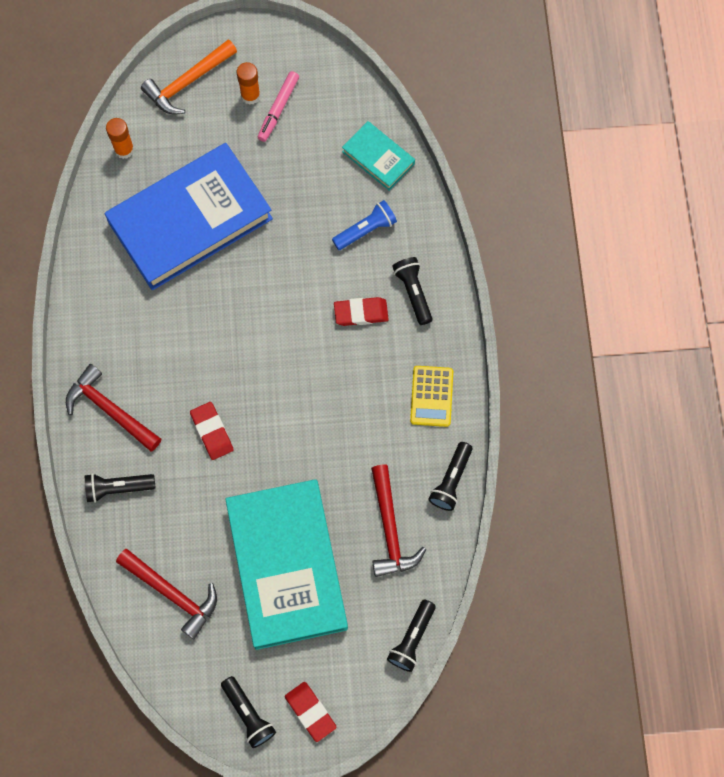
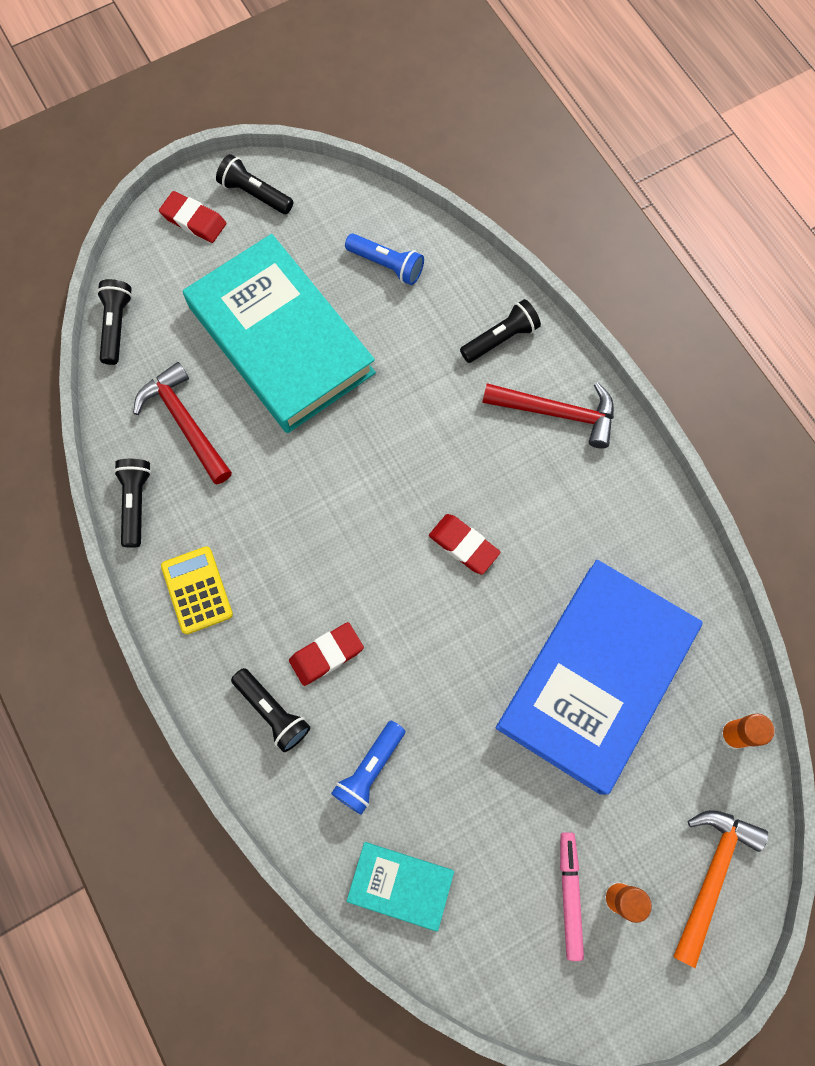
camera: 155 degrees right, 0 degrees up
red hammer [116,549,217,639] -> blue flashlight [345,233,424,285]
red eraser [190,402,233,460] -> red eraser moved to [429,514,500,574]

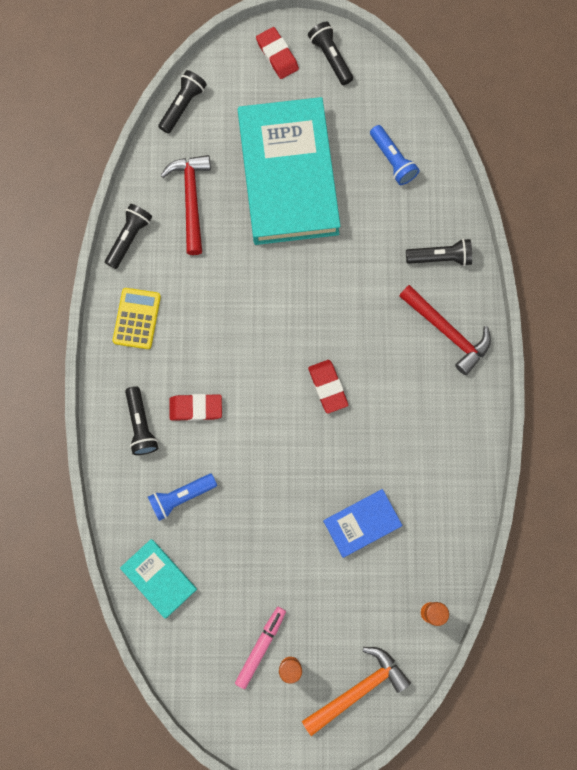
camera: 30 degrees right, 5 degrees up
blue book [496,560,702,795] -> blue book [323,489,402,558], size x0.46

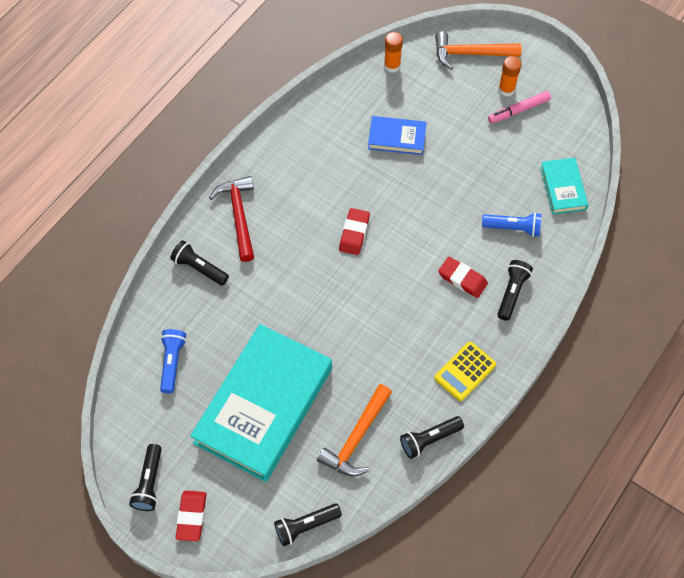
camera: 145 degrees left, 15 degrees down
red hammer [160,155,211,255] -> orange hammer [317,384,392,477]

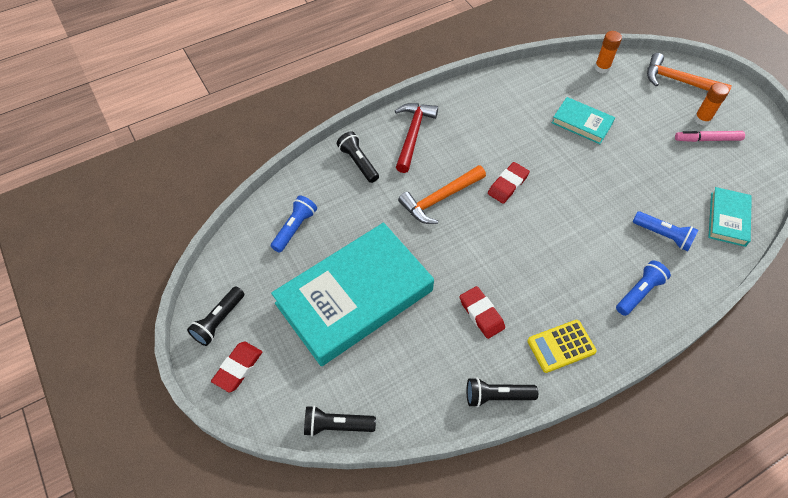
camera: 25 degrees right, 5 degrees down
orange hammer [317,384,392,477] -> orange hammer moved to [398,165,486,224]
blue book [368,116,427,155] -> turquoise book [552,97,615,144]
red eraser [438,257,488,298] -> red eraser moved to [459,286,505,339]
black flashlight [497,260,533,321] -> blue flashlight [616,260,671,316]

